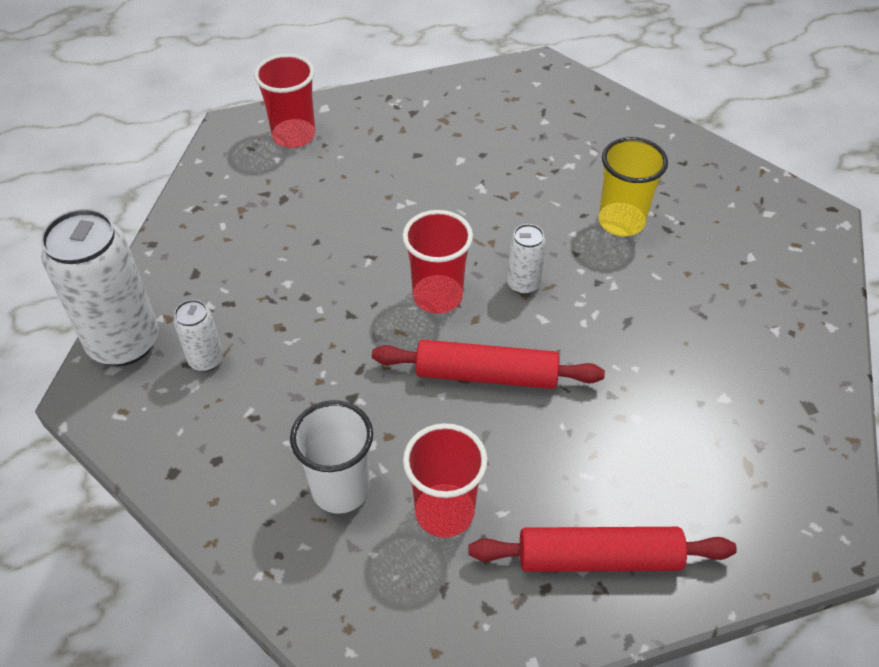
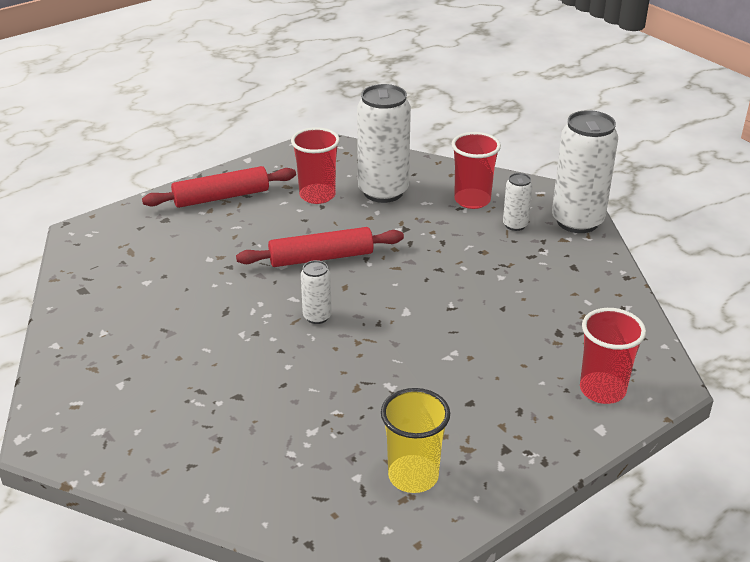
camera: 160 degrees right, 15 degrees down
white cup [290,400,373,514] -> white can [357,84,411,203]
red cup [403,210,473,314] -> red cup moved to [452,132,501,209]
yellow cup [599,137,668,236] -> yellow cup moved to [381,388,450,493]

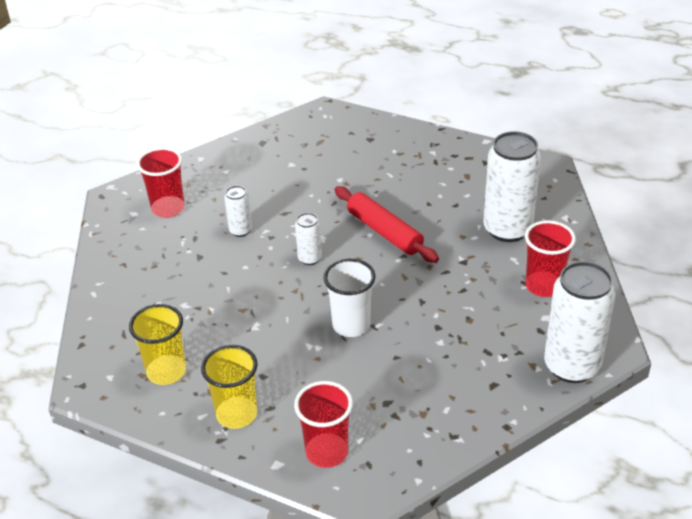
camera: 65 degrees right, 5 degrees up
red rolling pin [142,166,296,208] -> none
red cup [291,127,340,204] -> red cup moved to [137,147,185,218]
white can [503,173,533,231] -> white can moved to [224,186,252,237]
none -> yellow cup [201,345,258,429]
none -> white cup [324,259,375,337]

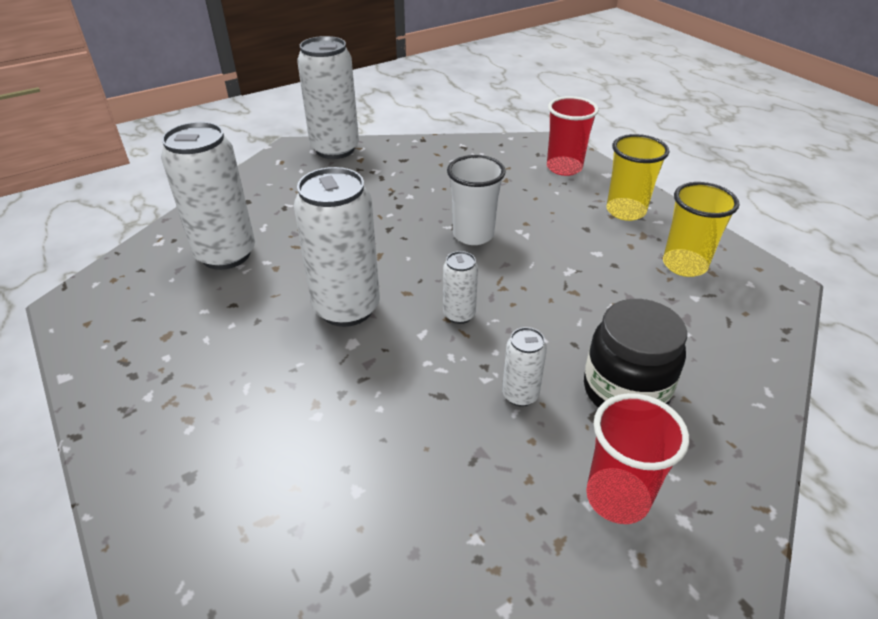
camera: 150 degrees left, 0 degrees up
red rolling pin [334,186,439,263] -> white can [294,167,380,327]
red cup [525,220,576,297] -> none
none -> black jar [584,299,687,408]

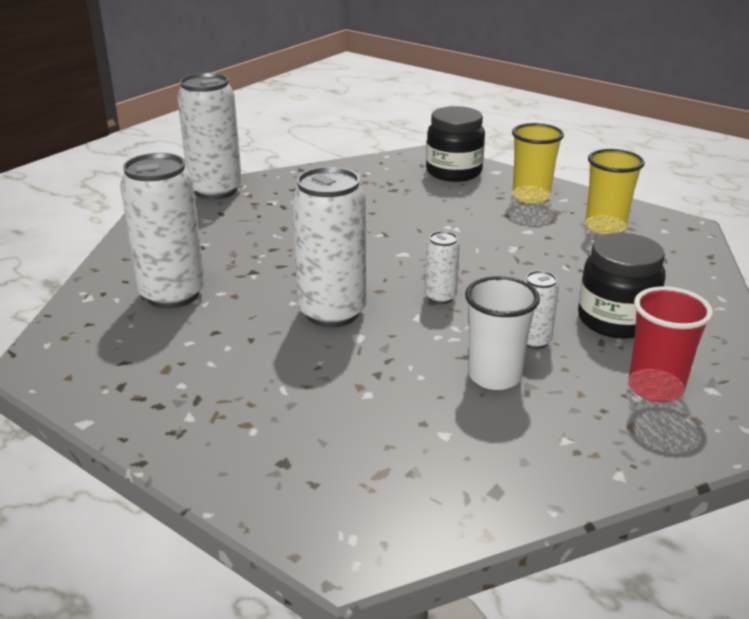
camera: 20 degrees left, 10 degrees down
white cup [447,155,506,245] -> white cup moved to [465,276,540,390]
red cup [547,96,599,176] -> black jar [426,106,485,182]

